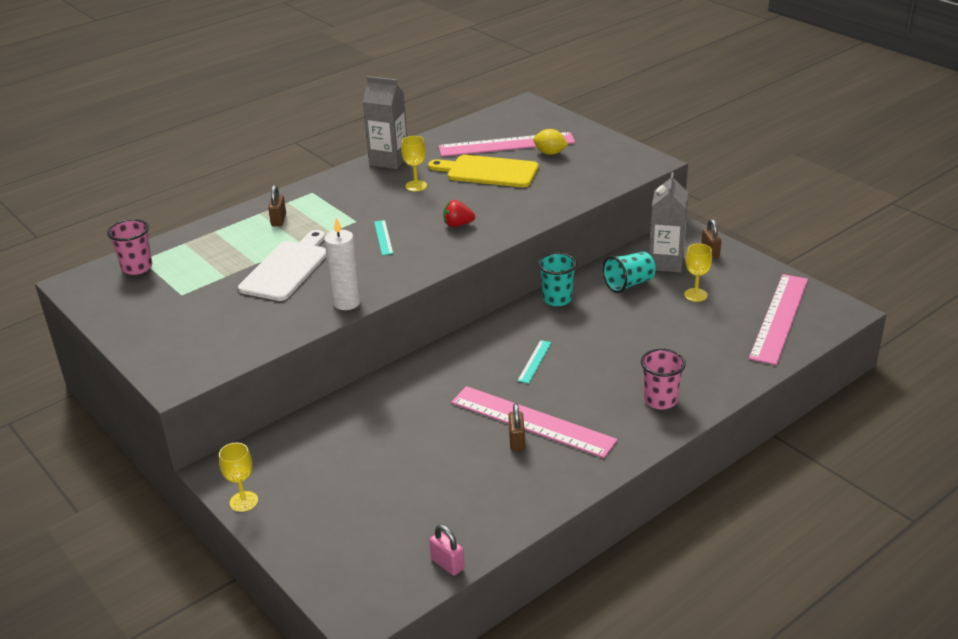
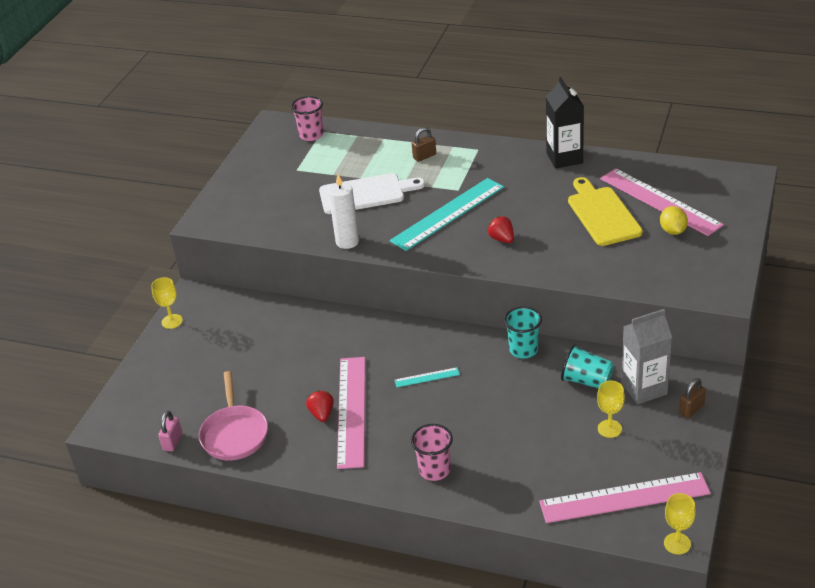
camera: 60 degrees right, 5 degrees up
grey carton [363,76,407,169] -> black carton [546,77,584,169]
turquoise ruler [374,220,393,255] -> turquoise ruler [390,178,504,251], size x2.31
yellow goblet [401,136,427,191] -> yellow goblet moved to [664,493,696,555]
brown padlock [508,403,525,451] -> red strawberry [306,390,334,422]
none -> pink pan [199,371,268,460]

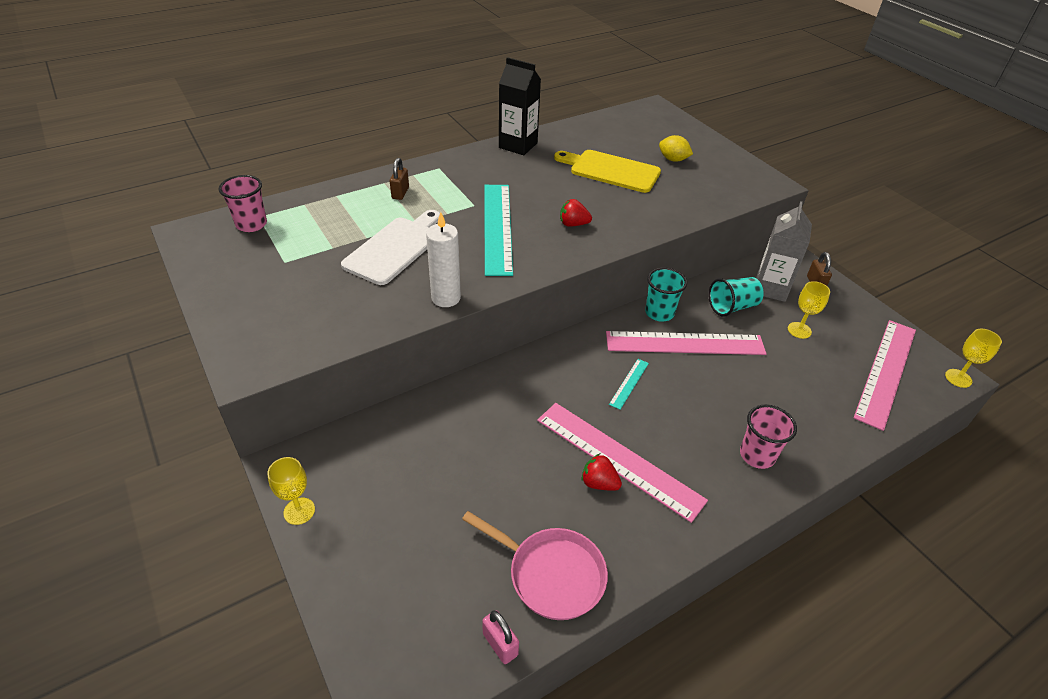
camera: 55 degrees left, 5 degrees up
pink ruler [600,168,724,236] -> pink ruler moved to [606,331,766,355]

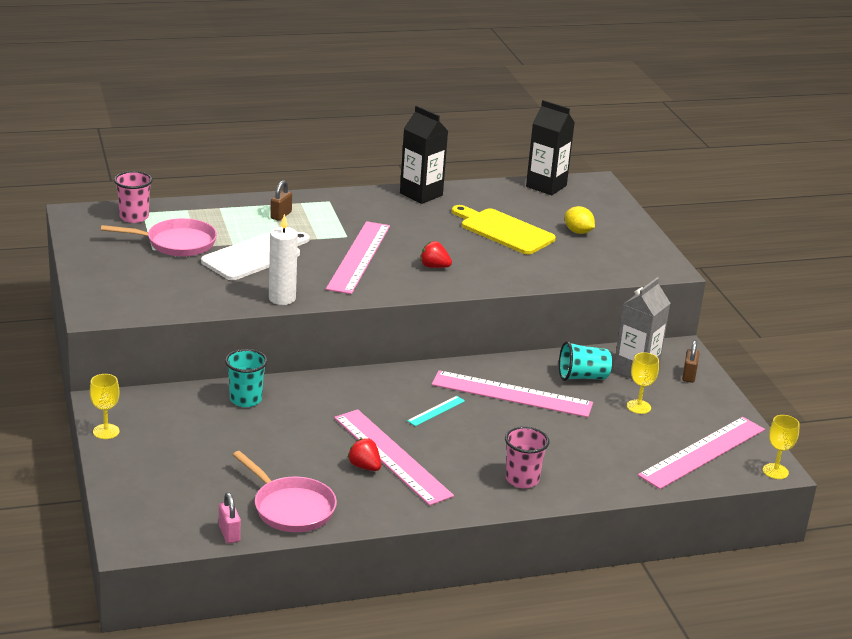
camera: 15 degrees right, 15 degrees down
turquoise ruler [484,185,513,276] -> pink ruler [326,221,390,294]
turquoise cup [645,268,687,321] -> turquoise cup moved to [225,349,268,407]
none -> pink pan [101,218,217,257]
none -> black carton [526,100,575,195]

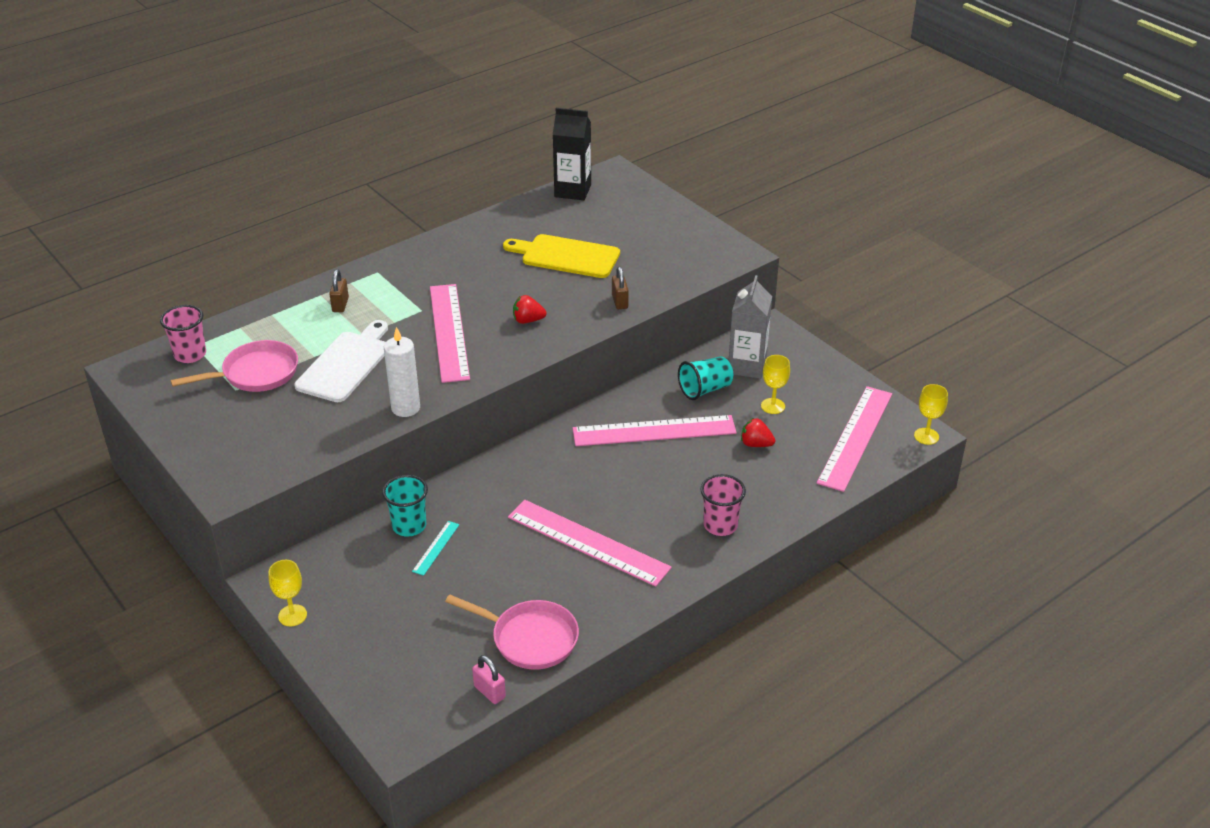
camera: 20 degrees left, 10 degrees up
red strawberry [347,438,381,471] -> red strawberry moved to [741,418,775,447]
black carton [400,106,448,204] -> none
turquoise ruler [407,396,465,426] -> turquoise ruler moved to [412,521,460,576]
yellow lemon [565,206,595,234] -> none
brown padlock [682,340,699,383] -> brown padlock moved to [612,267,629,309]

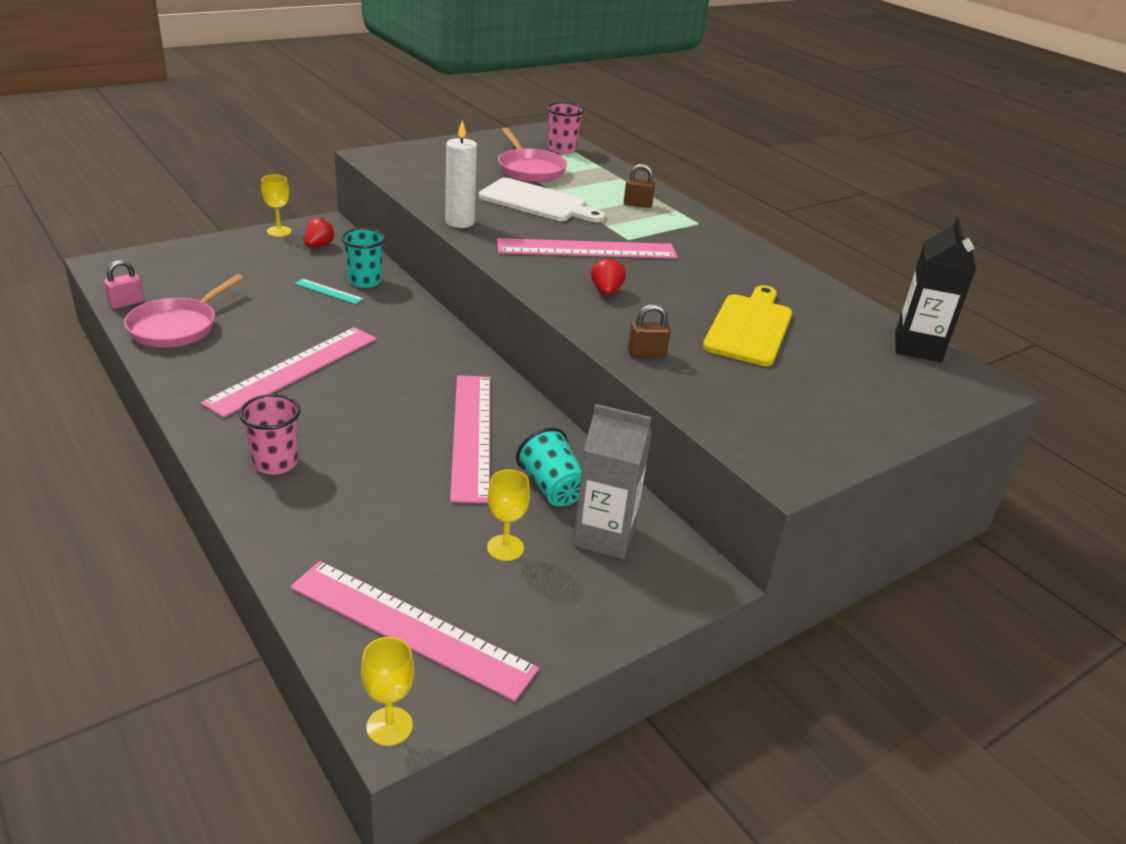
camera: 90 degrees right, 5 degrees down
red strawberry [741,418,775,447] -> red strawberry moved to [304,217,335,247]

